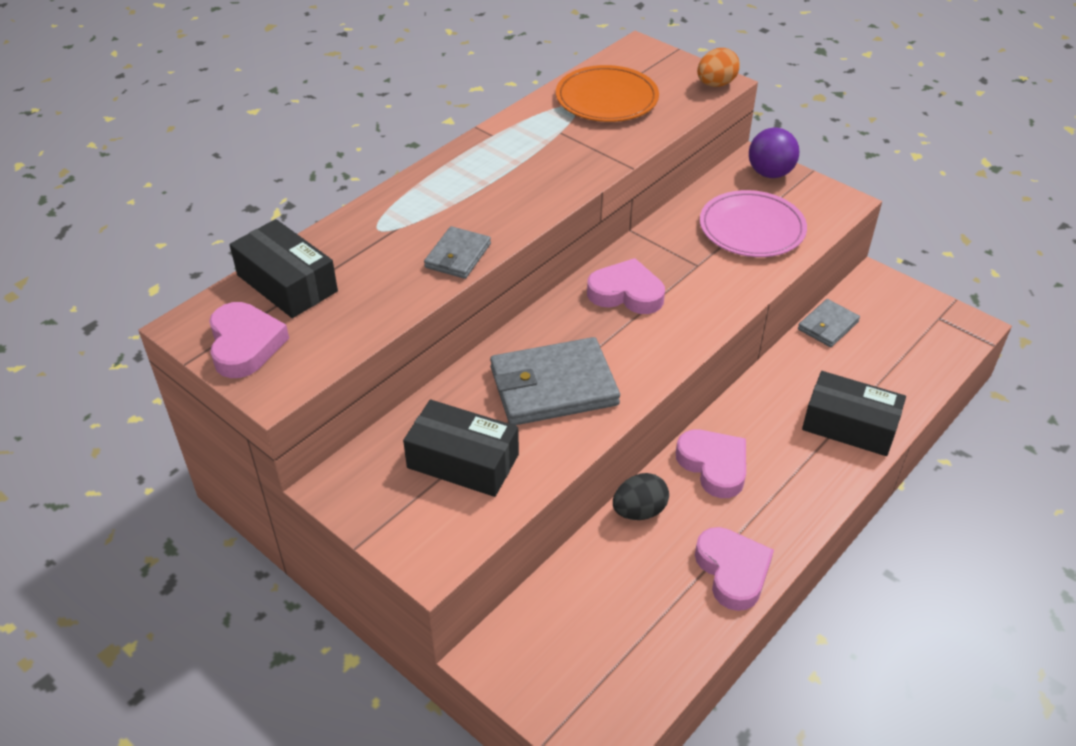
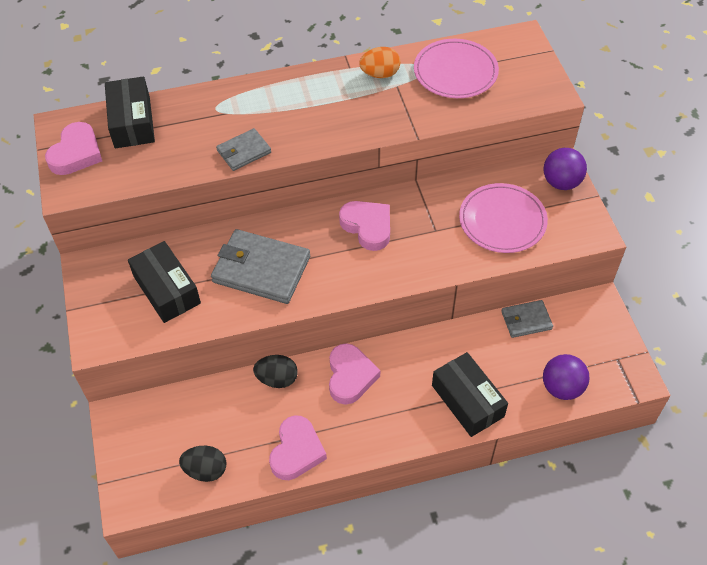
camera: 35 degrees right, 10 degrees up
orange plate [556,65,659,122] -> pink plate [414,39,499,98]
orange egg [697,48,740,87] -> orange egg moved to [359,47,400,78]
none -> black egg [179,446,226,482]
none -> purple ball [543,354,589,400]

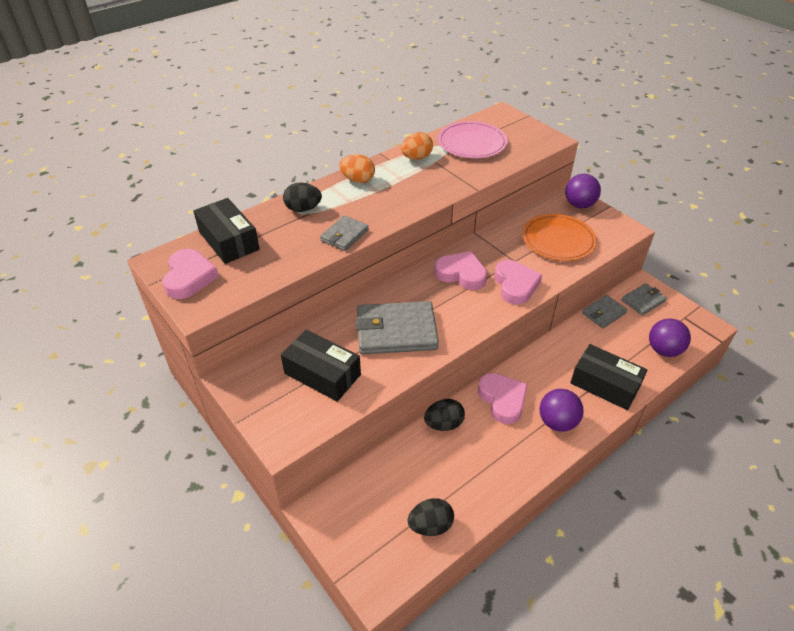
camera: 25 degrees left, 10 degrees down
pink heart [269,415,327,480] -> pink heart moved to [494,260,542,305]
pink plate [459,183,548,253] -> orange plate [522,214,597,261]
none -> black egg [283,183,322,212]
none -> orange egg [339,154,375,183]
none -> purple ball [539,389,584,432]
none -> grey wallet [622,283,667,316]

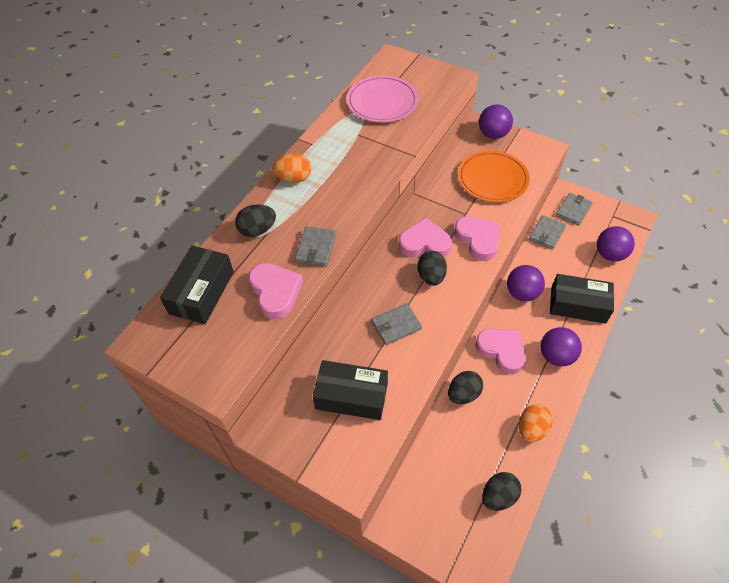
camera: 20 degrees left, 10 degrees up
pink heart [163,249,219,299] -> pink heart moved to [248,263,303,319]
black box [193,198,260,264] -> black box turned 75 degrees clockwise [160,246,234,324]
grey wallet [356,301,439,354] -> grey wallet [371,303,422,345], size x0.55
orange egg [401,132,433,160] -> orange egg moved to [519,404,553,442]
none -> black egg [417,251,447,286]
none -> purple ball [507,265,545,301]

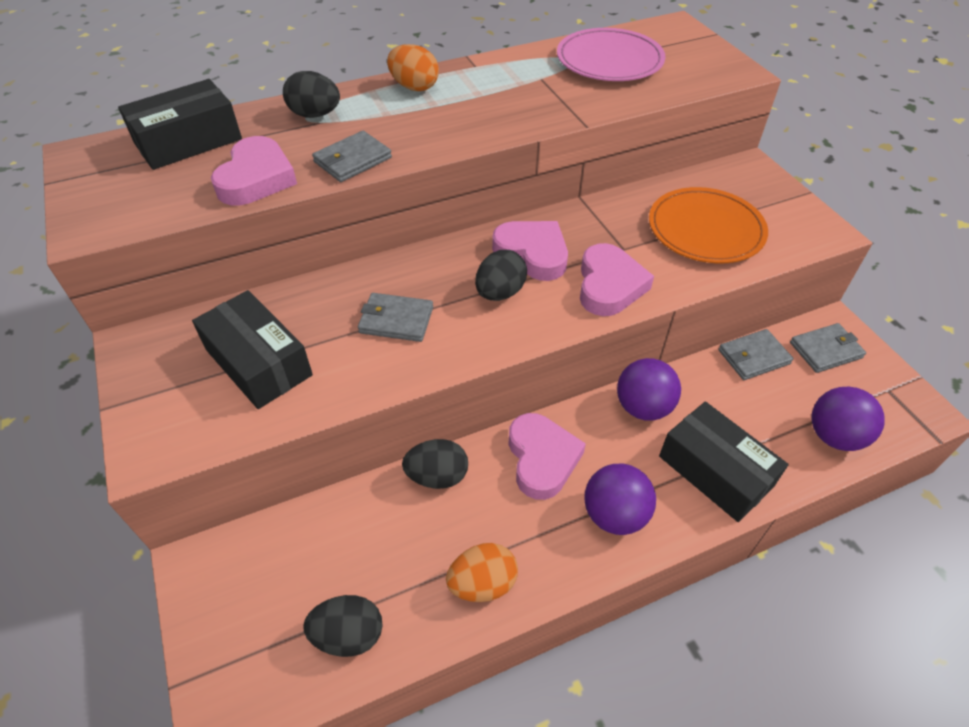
camera: 35 degrees right, 5 degrees down
purple ball [479,104,513,139] -> none

